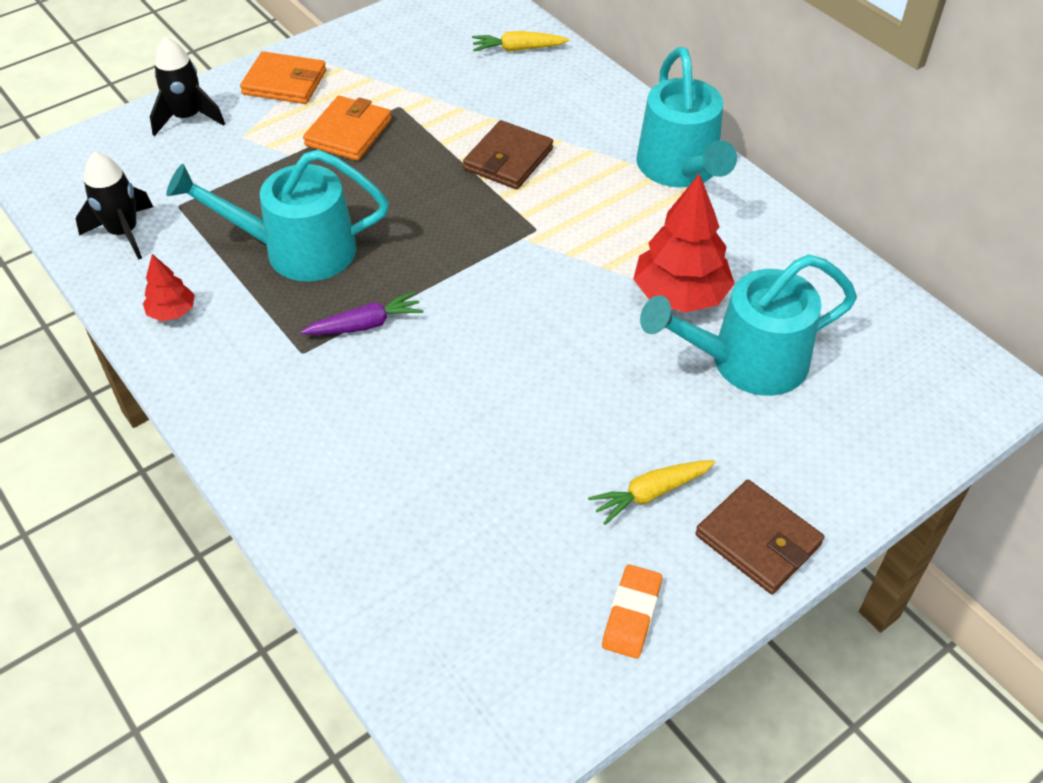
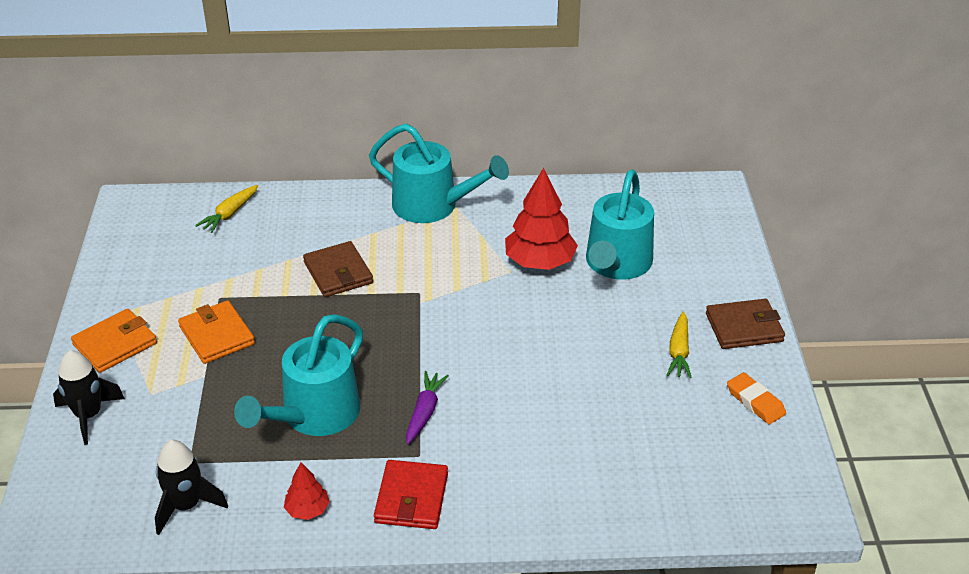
camera: 55 degrees left, 10 degrees down
none -> red wallet [374,460,448,529]

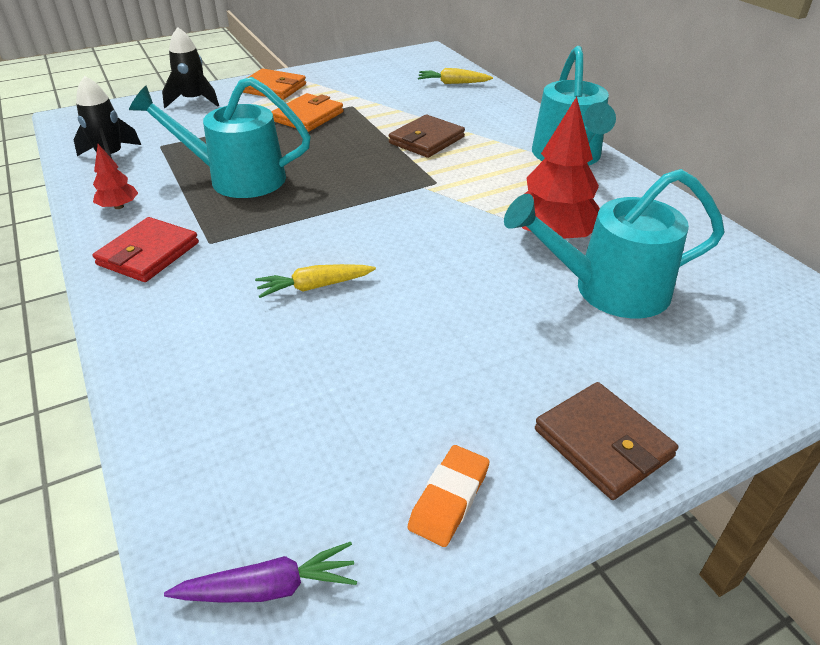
camera: 65 degrees right, 0 degrees up
red wallet [374,460,448,529] -> red wallet turned 45 degrees counterclockwise [93,217,199,282]
purple carrot [406,371,449,444] -> purple carrot moved to [164,542,357,603]
yellow carrot [667,312,692,378] -> yellow carrot moved to [255,264,376,298]

